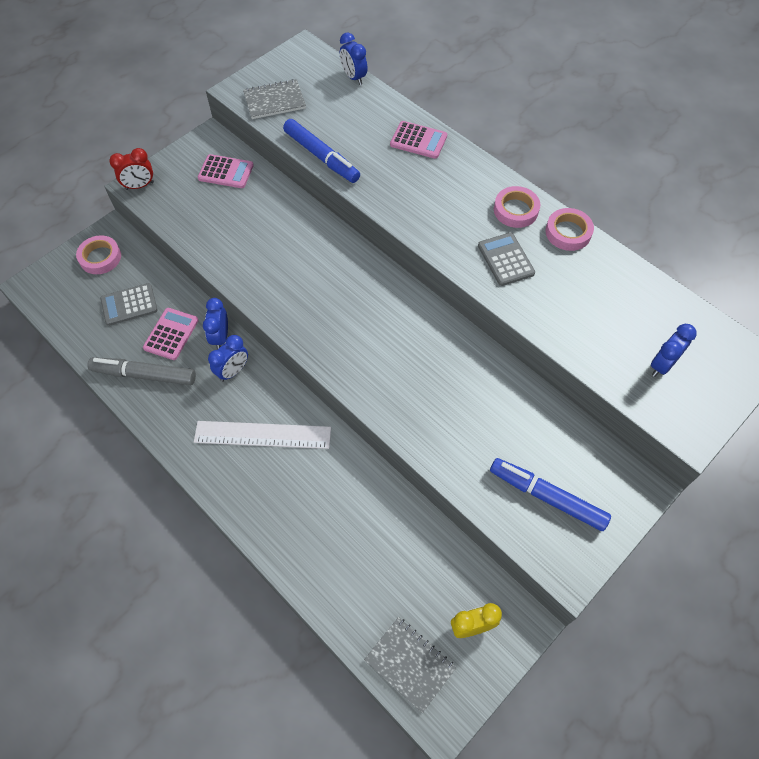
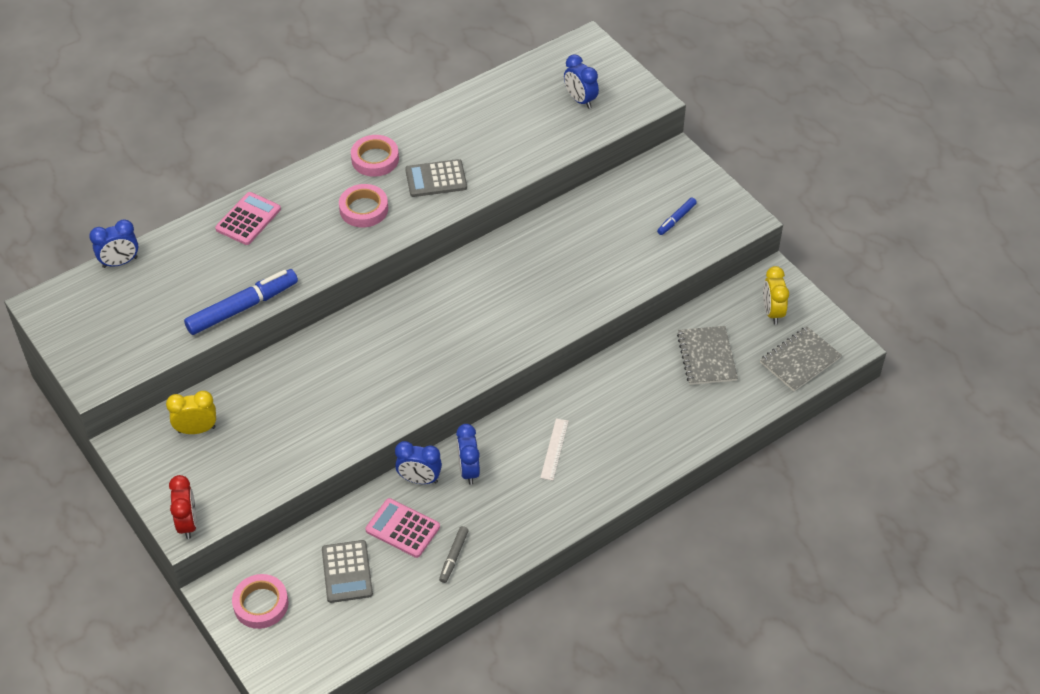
camera: 80 degrees left, 10 degrees down
grey marker [87,357,196,385] -> grey marker [439,526,469,583], size x0.50
white ruler [194,421,331,449] -> white ruler [540,418,568,481], size x0.50
pink calculator [198,154,254,188] -> yellow clock [166,391,216,434]
blue clock [208,335,248,382] -> blue clock turned 150 degrees counterclockwise [456,424,480,485]
grey notebook [243,79,306,119] -> grey notebook moved to [677,326,738,385]
blue marker [490,458,611,531] -> blue marker [657,198,697,235], size x0.50
pink tape [545,208,594,251] -> pink tape moved to [339,184,388,227]

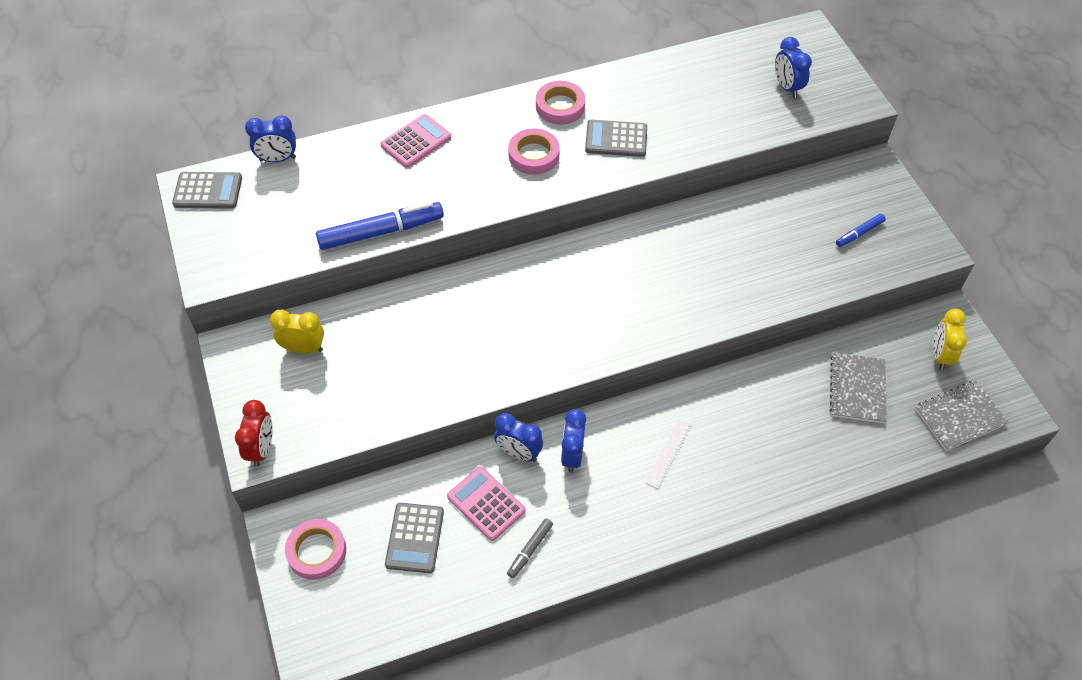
camera: 15 degrees right, 5 degrees up
none -> grey calculator [172,172,242,209]

